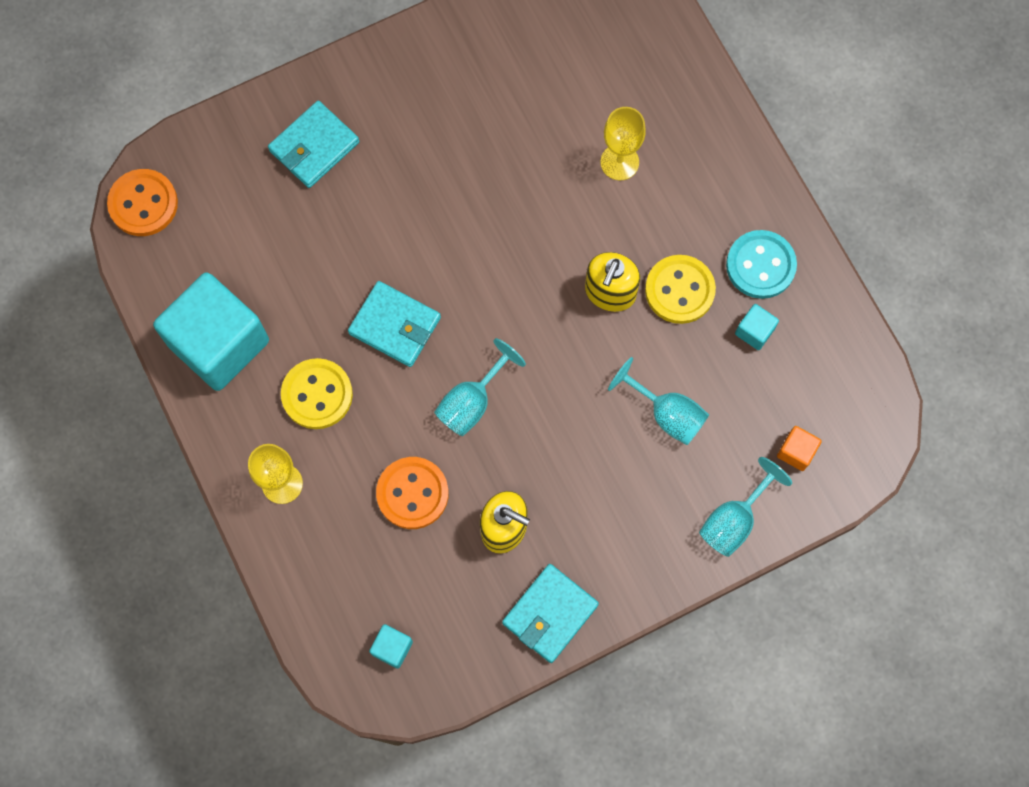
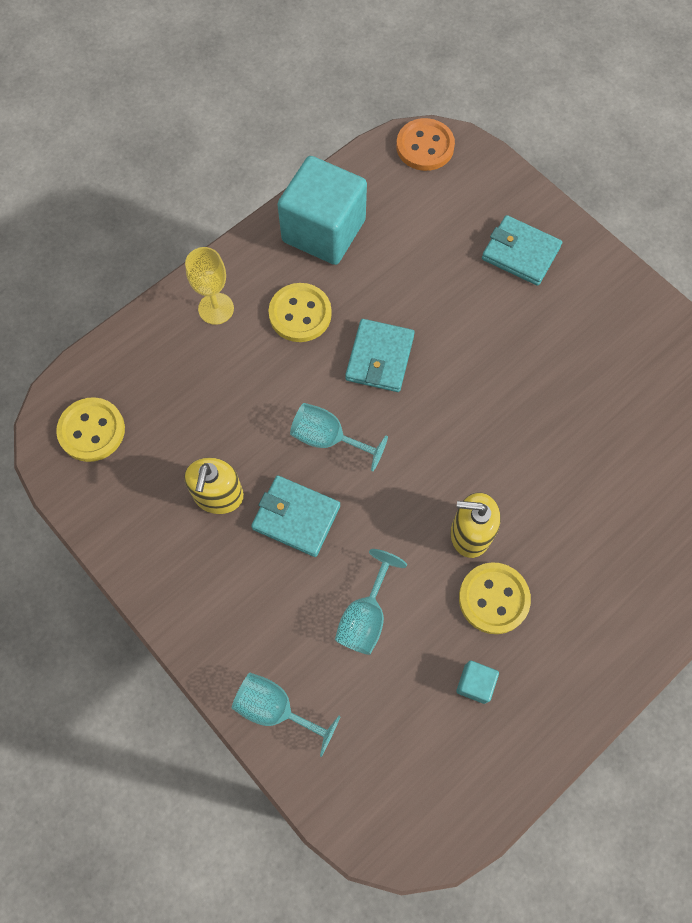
camera: 75 degrees right, 5 degrees down
turquoise cube [369,624,413,669] -> yellow button [56,397,125,462]
orange button [376,457,449,529] -> none
turquoise wallet [502,564,599,663] -> turquoise wallet moved to [251,475,340,557]
yellow goblet [601,107,646,180] -> none
turquoise button [726,230,797,299] -> none
orange cube [777,426,822,471] -> none

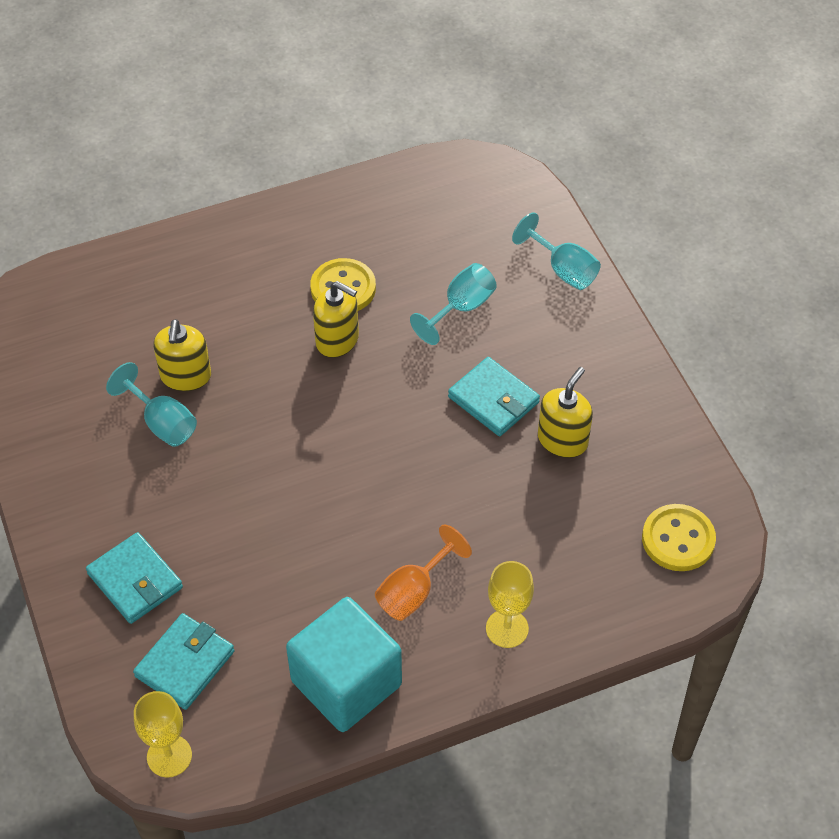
camera: 160 degrees left, 15 degrees down
yellow button [268,283,332,342] -> orange goblet [375,524,472,621]
turquoise goblet [290,403,388,472] -> turquoise goblet moved to [106,362,197,447]
turquoise wallet [345,319,415,392] -> turquoise wallet moved to [133,613,235,710]
orange button [396,118,455,171] -> yellow goblet [134,691,192,778]
turquoise cube [456,660,499,704] -> none
none -> yellow soap dispenser [154,319,211,391]

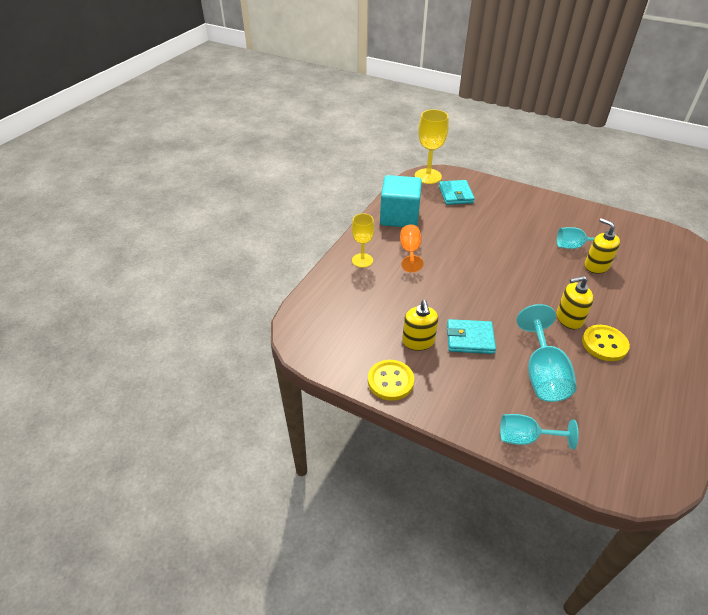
camera: 140 degrees right, 10 degrees down
turquoise wallet [86,532,183,624] -> none
yellow goblet [134,691,192,778] -> yellow goblet [415,109,449,184], size x1.53
turquoise goblet [410,263,497,345] -> turquoise goblet [517,304,577,402], size x1.53
yellow button [642,504,716,571] -> yellow button moved to [368,360,414,401]

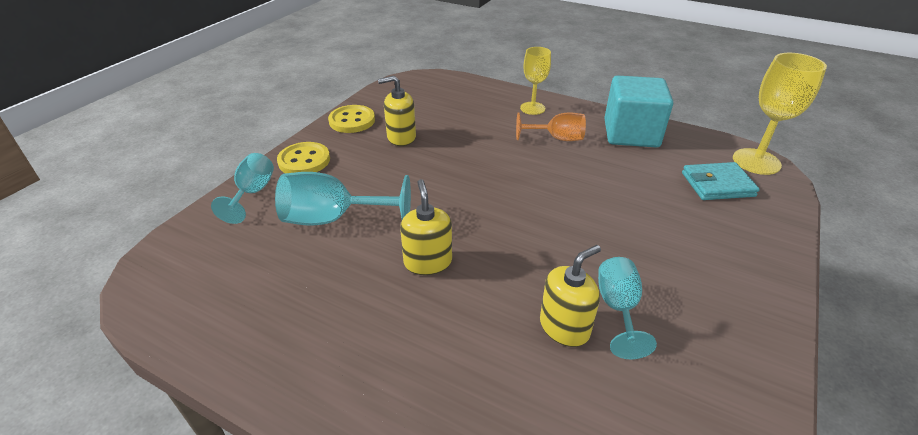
camera: 90 degrees right, 5 degrees down
turquoise wallet [447,319,496,354] -> none
yellow button [582,325,630,361] -> yellow button moved to [277,142,330,173]

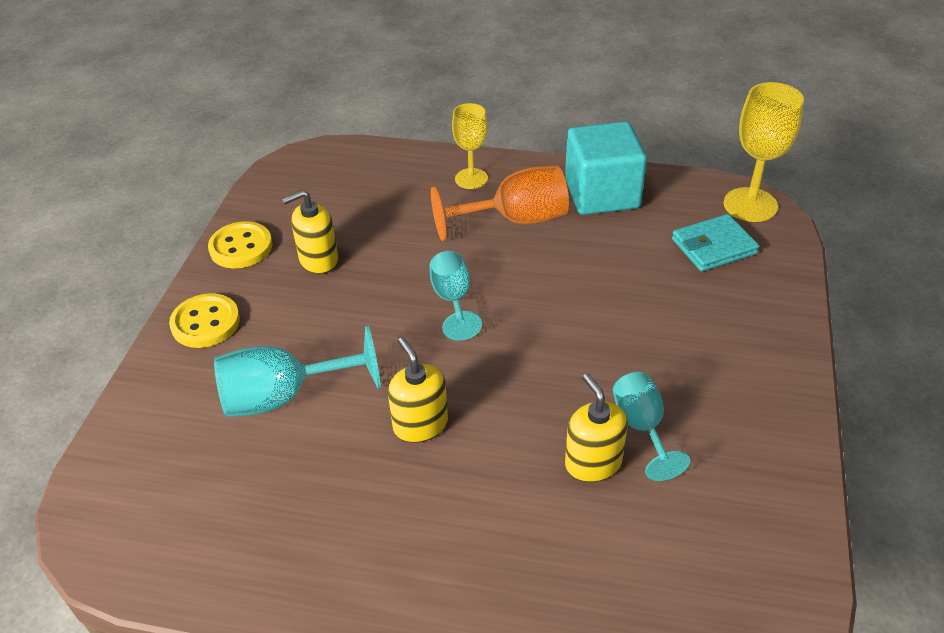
camera: 15 degrees left, 5 degrees up
turquoise goblet [211,153,274,224] -> turquoise goblet moved to [430,251,482,341]
orange goblet [516,112,586,141] -> orange goblet [431,166,569,241], size x1.53
yellow soap dispenser [540,245,601,347] -> yellow soap dispenser turned 60 degrees counterclockwise [565,374,628,482]

